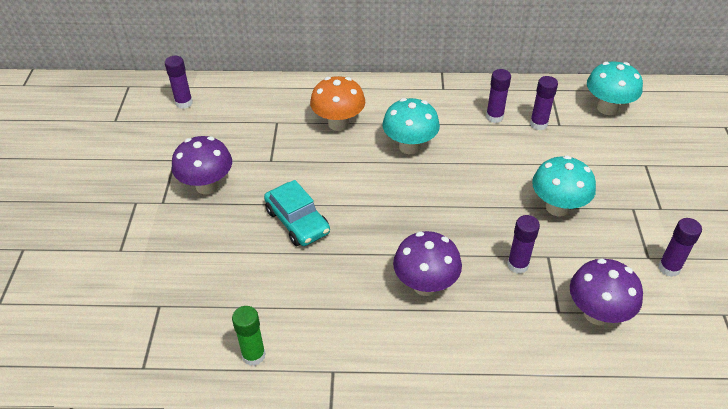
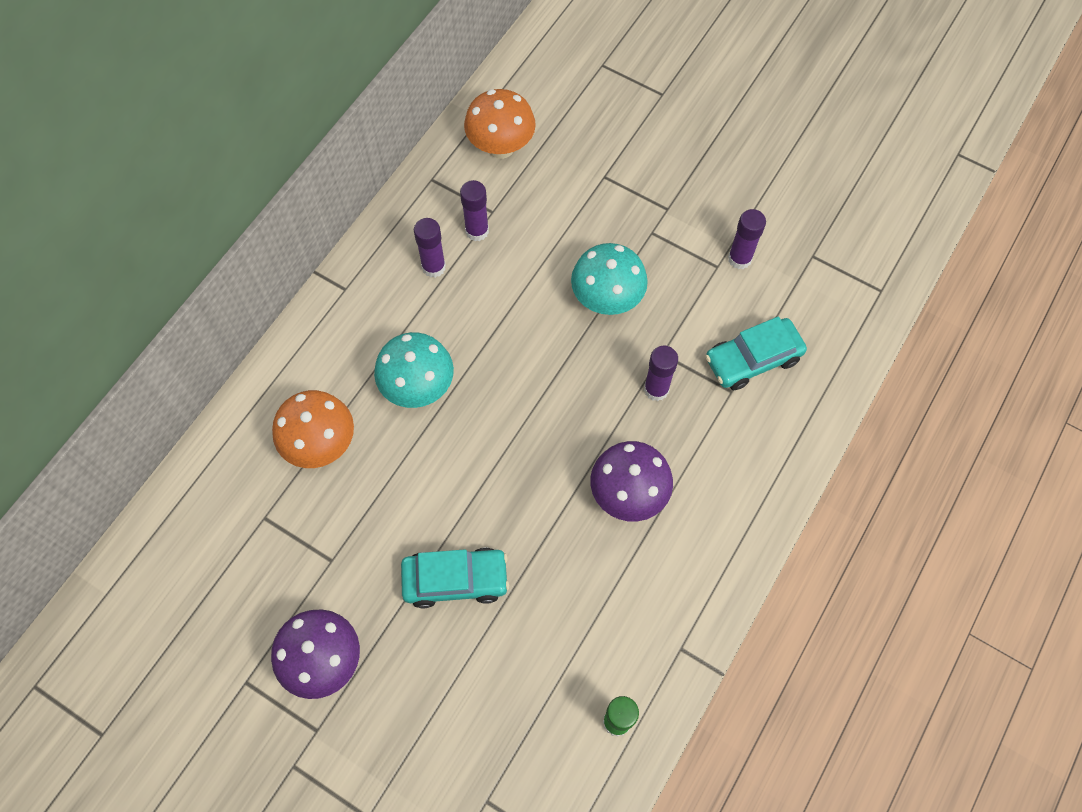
camera: 60 degrees left, 20 degrees up
purple glue stick [165,56,193,109] -> none
purple mushroom [570,259,643,325] -> turquoise car [705,316,807,390]
turquoise mushroom [587,61,643,115] -> orange mushroom [464,89,536,159]

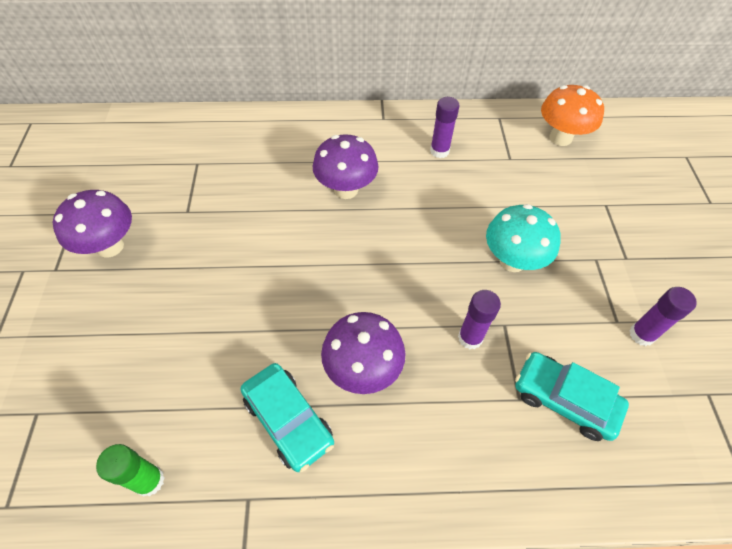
camera: 55 degrees right, 10 degrees down
orange mushroom [272,390,354,468] -> none
turquoise mushroom [374,332,454,408] -> purple mushroom [313,134,379,199]
turquoise car [401,548,509,608] -> turquoise car moved to [240,363,334,472]
purple glue stick [460,180,489,241] -> none

